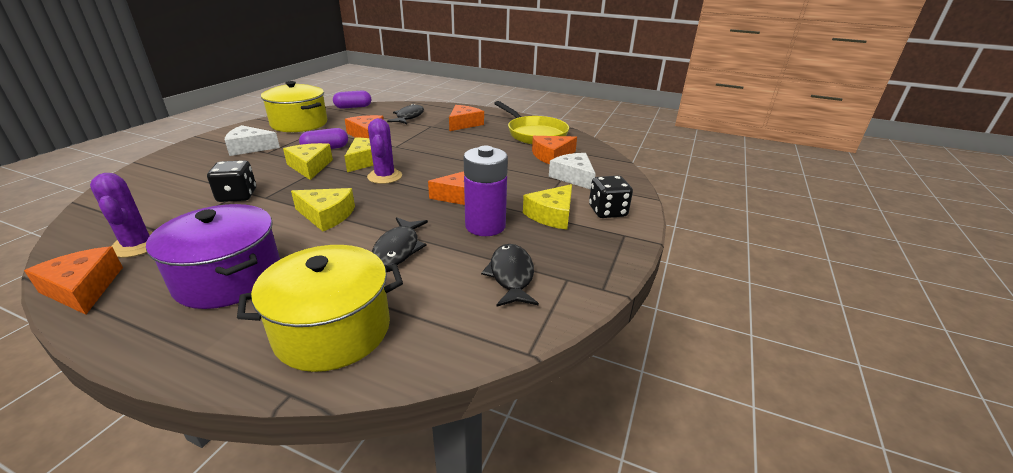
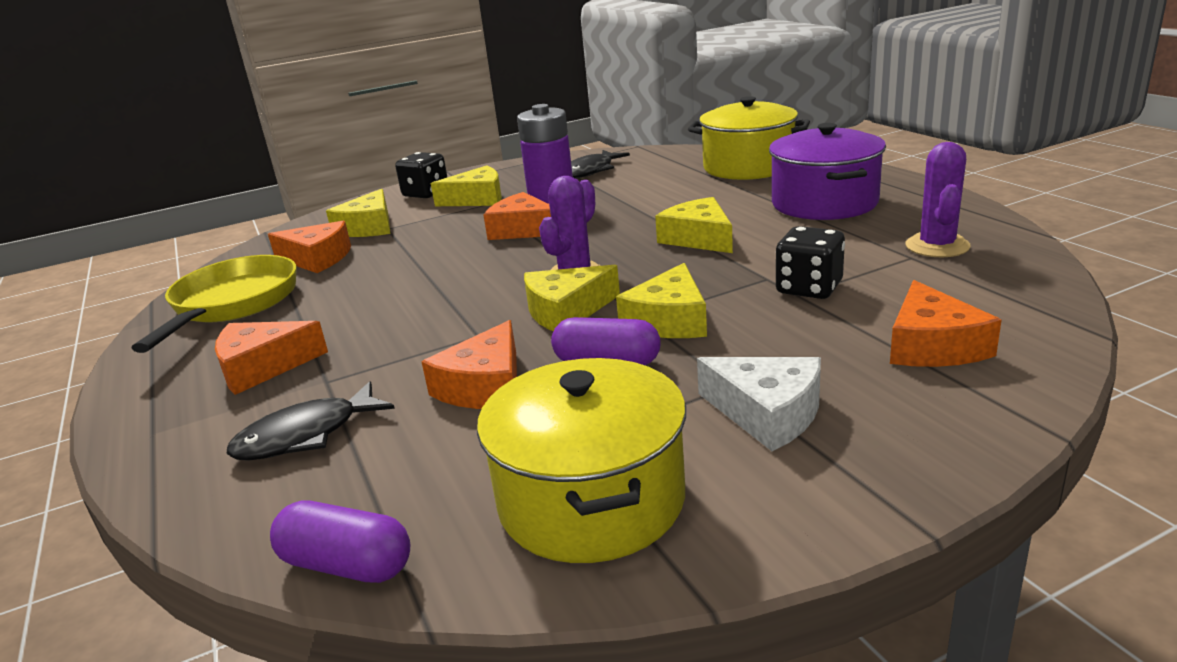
camera: 135 degrees left, 5 degrees down
orange cheese [24,246,123,315] -> orange cheese moved to [890,280,1002,367]
black fish [372,217,428,266] -> none
white cheese [549,153,596,190] -> yellow cheese [326,189,390,237]

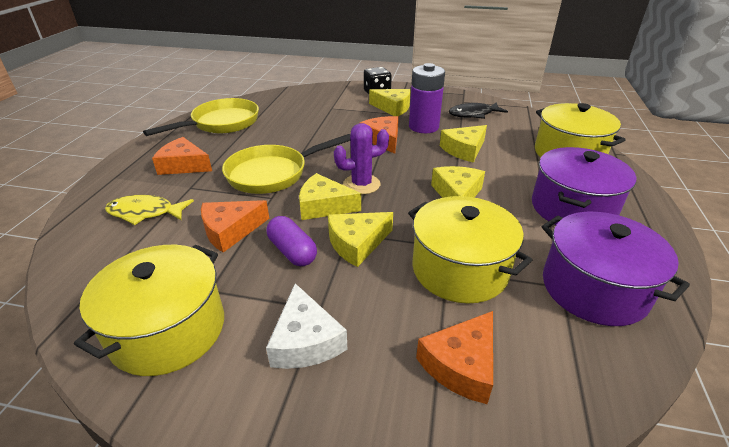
camera: 35 degrees right, 10 degrees up
black fish [226,381,395,461] -> yellow fish [105,195,194,225]
orange cheese [268,221,351,273] -> none
purple capsule [270,500,410,583] -> none
yellow cheese [326,189,390,237] -> yellow cheese moved to [440,125,487,163]
black dice [776,226,845,299] -> yellow pot [408,196,532,303]
purple cactus [906,142,971,257] -> purple pot [542,212,690,326]
none -> yellow pan [222,134,351,194]

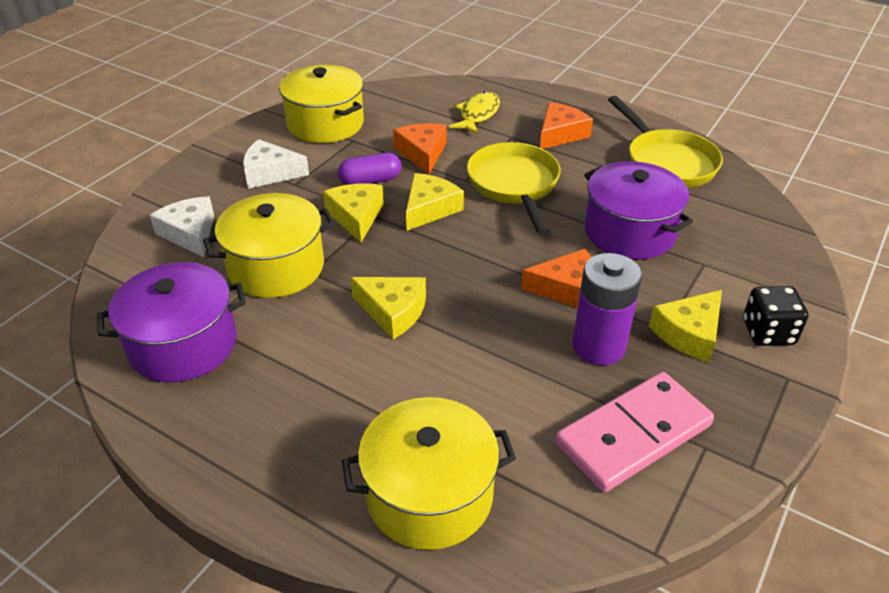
camera: 110 degrees right, 5 degrees up
purple cactus [334,123,389,195] -> none
orange cheese [416,311,493,404] -> white cheese [150,196,214,257]
yellow cheese [440,125,487,163] -> none
black fish [449,102,508,119] -> pink domino [555,372,714,492]
purple pot [532,147,636,225] -> purple pot moved to [584,161,693,259]

